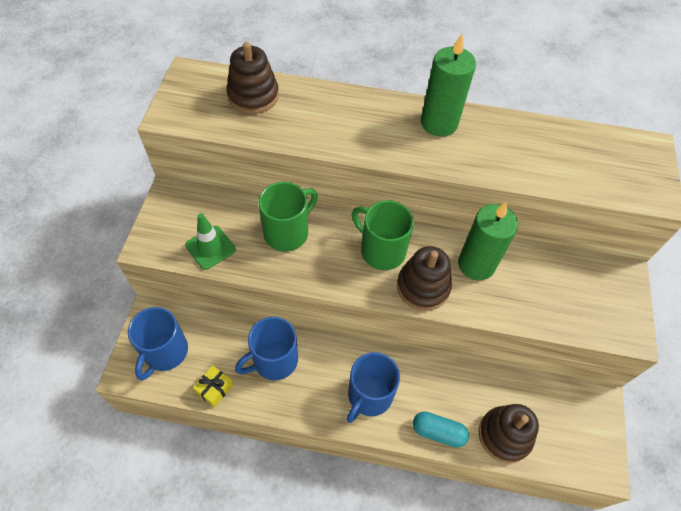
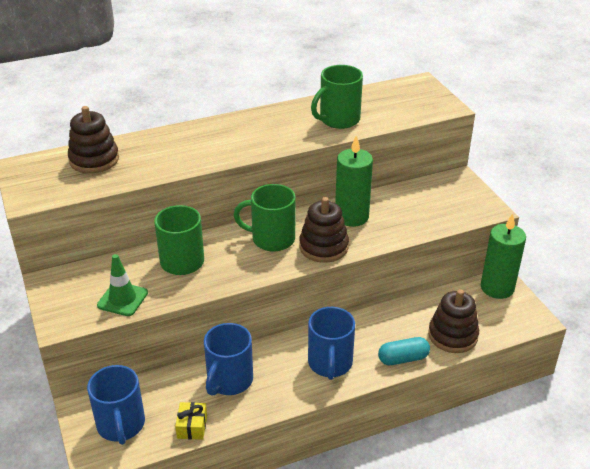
camera: 30 degrees left, 20 degrees down
green candle [421,34,476,137] -> green candle moved to [481,213,526,299]
none -> green mug [311,65,363,129]

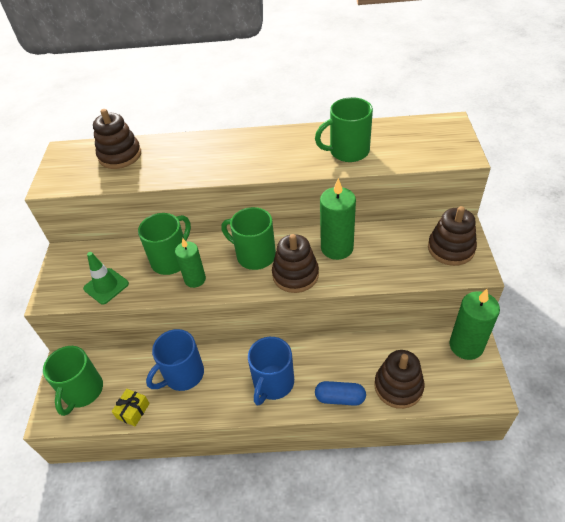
camera: 25 degrees right, 10 degrees up
blue mug [87,365,145,445] -> green mug [43,346,103,416]
turquoise capsule [378,337,430,365] -> blue capsule [315,381,366,406]
none -> green candle [175,238,206,288]
none -> brown stacking toy [428,206,477,266]

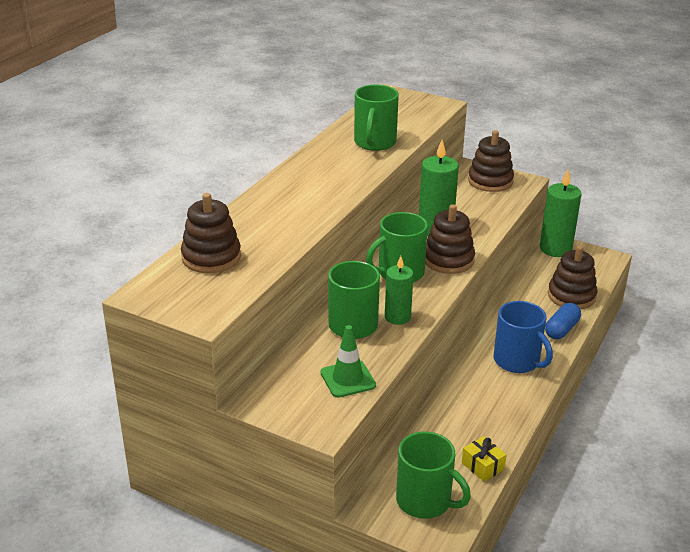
camera: 65 degrees left, 15 degrees down
blue mug [146,329,204,391] -> none

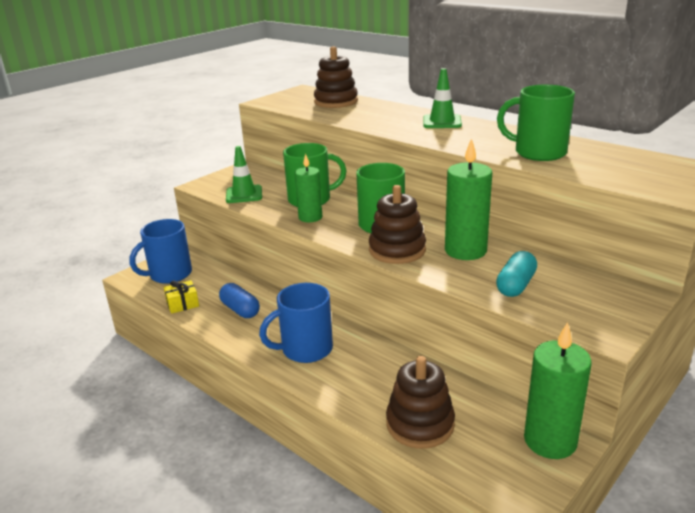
camera: 105 degrees right, 5 degrees down
green mug [396,431,471,519] -> blue mug [130,219,192,284]
brown stacking toy [468,130,514,192] -> none
blue capsule [545,303,581,339] -> blue capsule moved to [219,283,260,318]
none -> green traffic cone [423,68,462,128]
none -> turquoise capsule [496,251,537,297]

